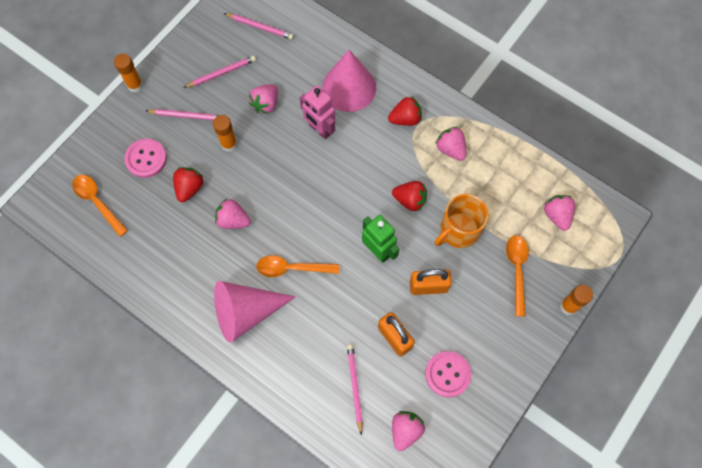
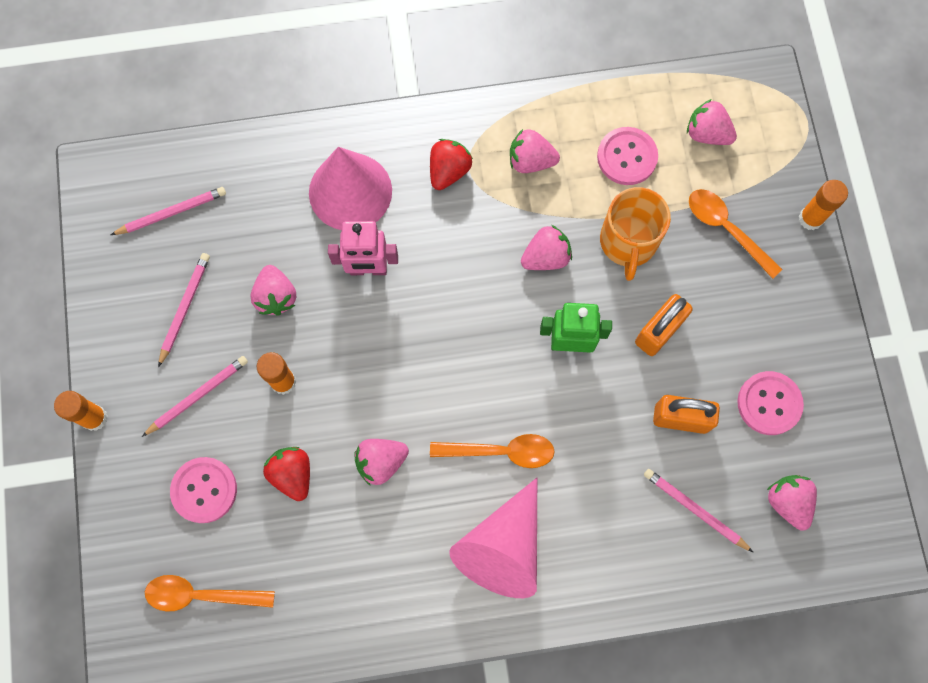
camera: 45 degrees left, 5 degrees up
orange spoon [256,255,339,277] -> orange spoon turned 135 degrees counterclockwise [430,434,555,468]
red strawberry [392,181,427,211] -> pink strawberry [521,225,572,270]
none -> pink button [597,127,658,185]

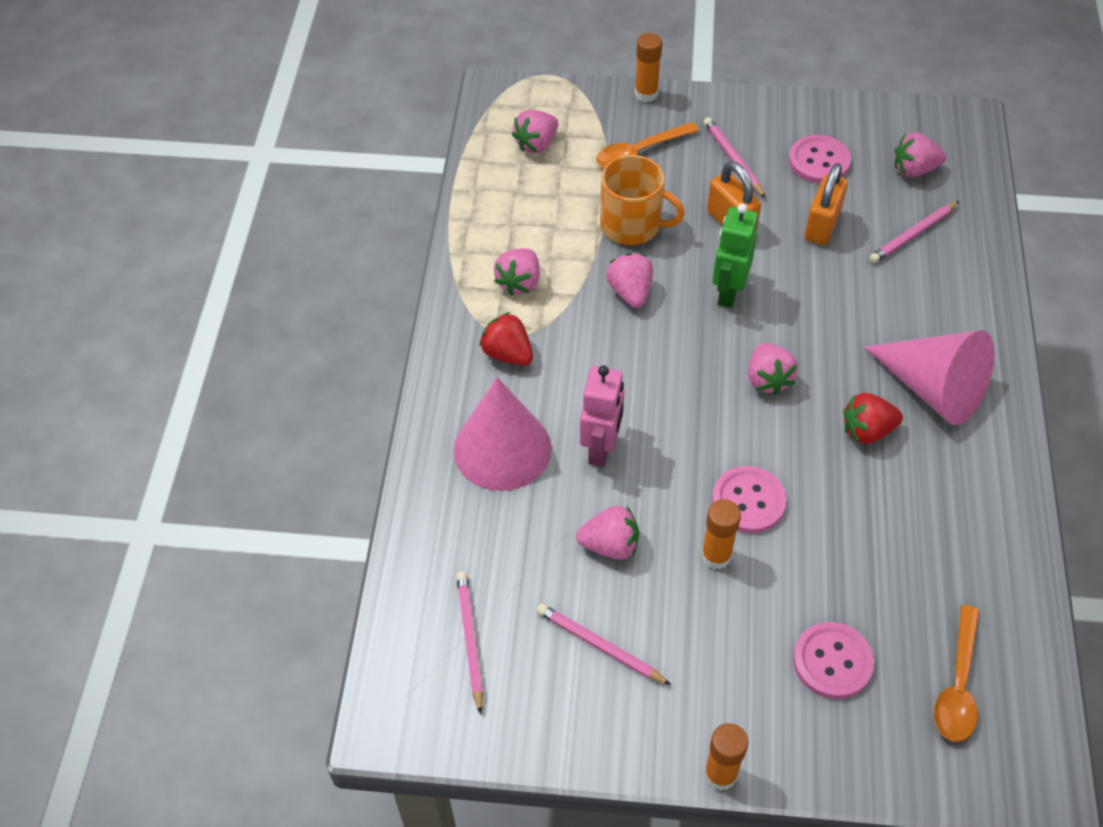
camera: 75 degrees left, 20 degrees down
pink pencil [142,356,248,437] -> pink pencil moved to [703,117,766,198]
red strawberry [263,447,310,501] -> red strawberry moved to [843,393,903,444]
pink strawberry [354,439,409,486] -> pink strawberry moved to [748,343,798,395]
orange spoon [430,434,555,468] -> none
pink button [597,127,658,185] -> pink button moved to [712,466,787,533]

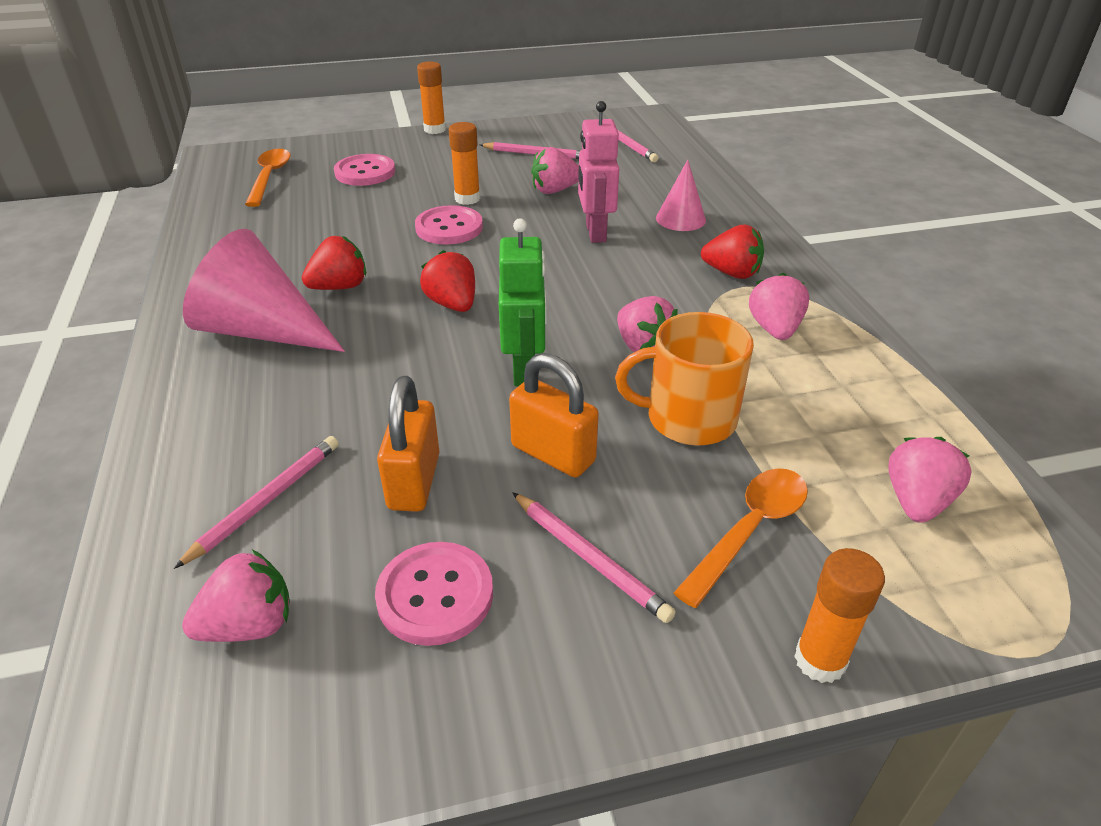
camera: 160 degrees right, 15 degrees down
pink cone [454,377,551,491] -> pink cone [656,160,706,231], size x0.55
pink strawberry [748,343,798,395] -> red strawberry [420,250,475,312]

